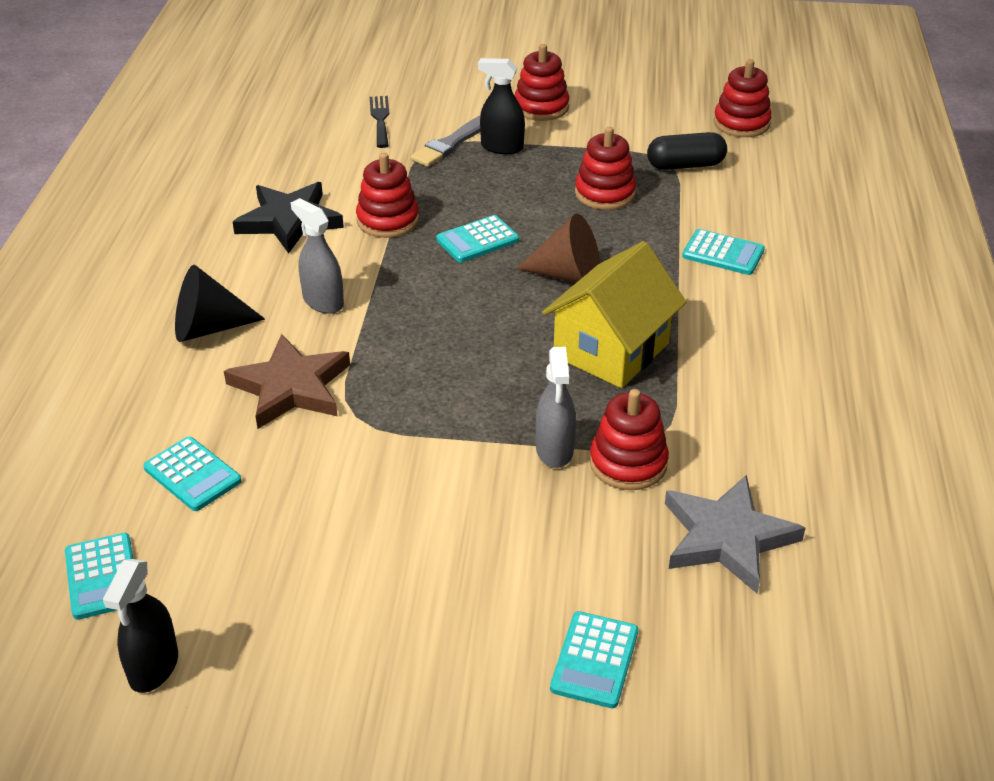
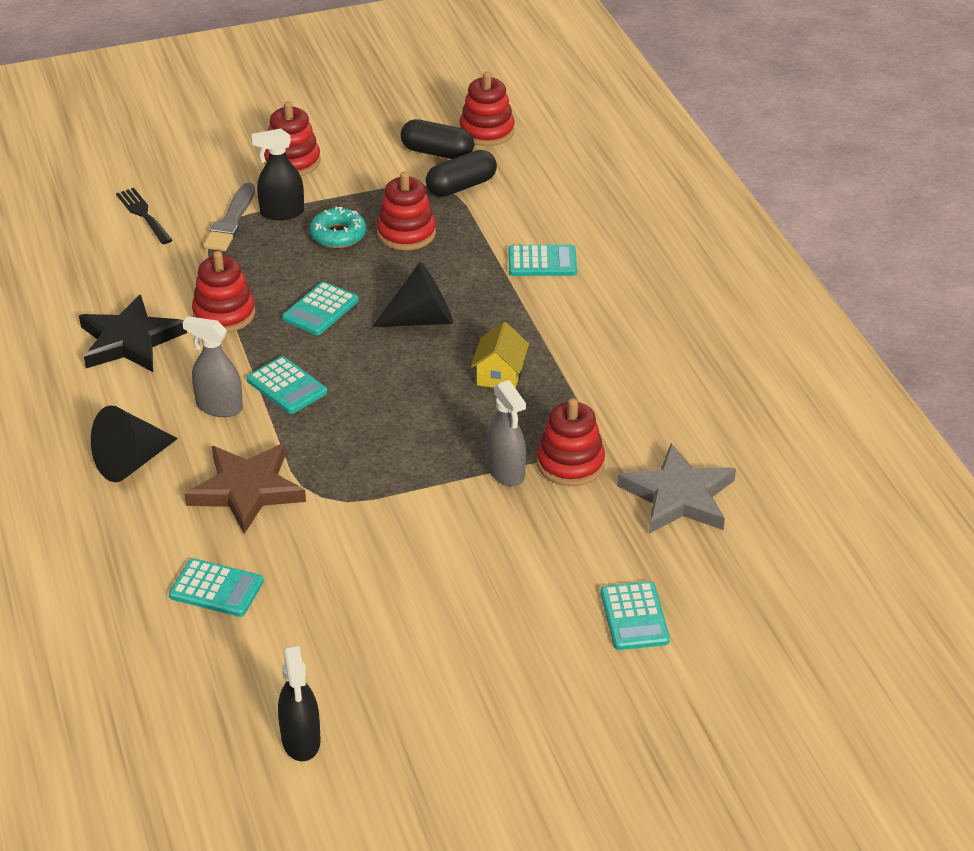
camera: 25 degrees left, 0 degrees up
turquoise calculator [65,533,133,620] -> turquoise calculator moved to [247,356,327,414]
brown cone [516,214,600,283] -> black cone [372,262,453,327]
yellow house [542,241,686,388] -> yellow house [471,322,529,388], size x0.52
none -> turquoise donut [309,206,366,248]
none -> black capsule [401,119,474,159]

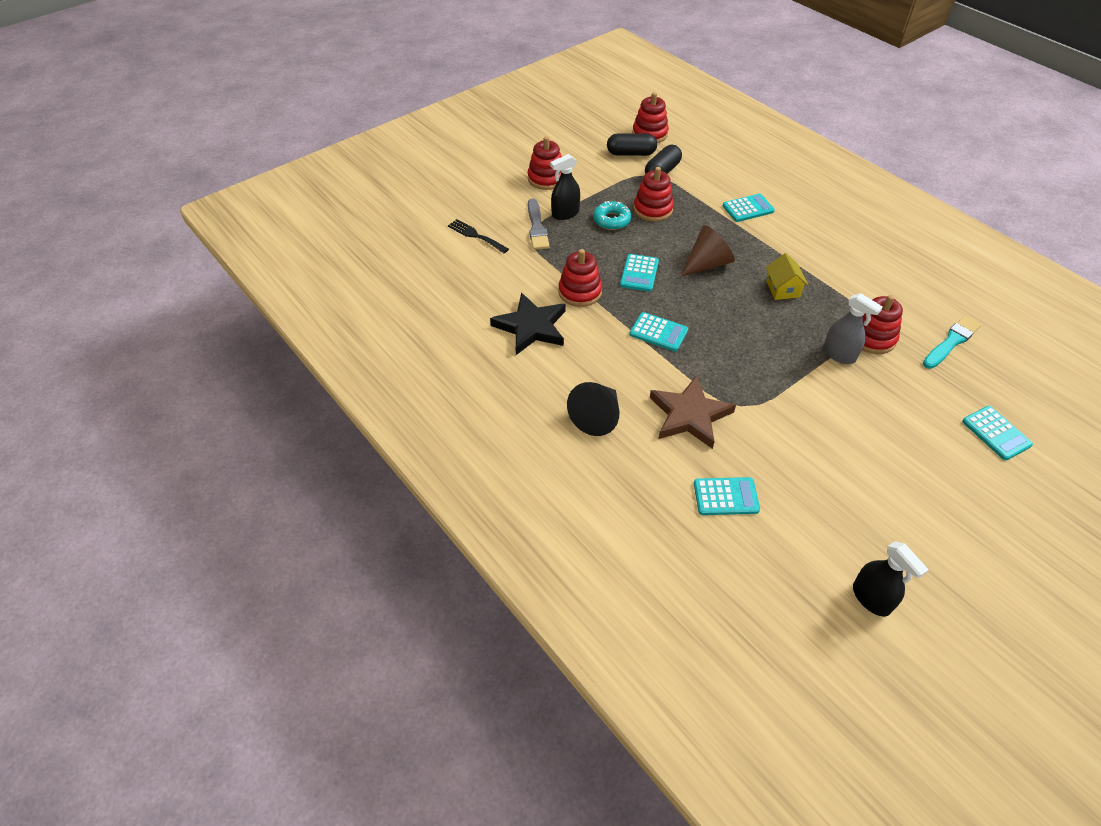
camera: 20 degrees left, 10 degrees up
grey spray bottle [183,316,243,417] -> none
black cone [372,262,453,327] -> brown cone [680,225,735,277]
grey star [617,443,736,534] -> turquoise brush [923,315,981,369]

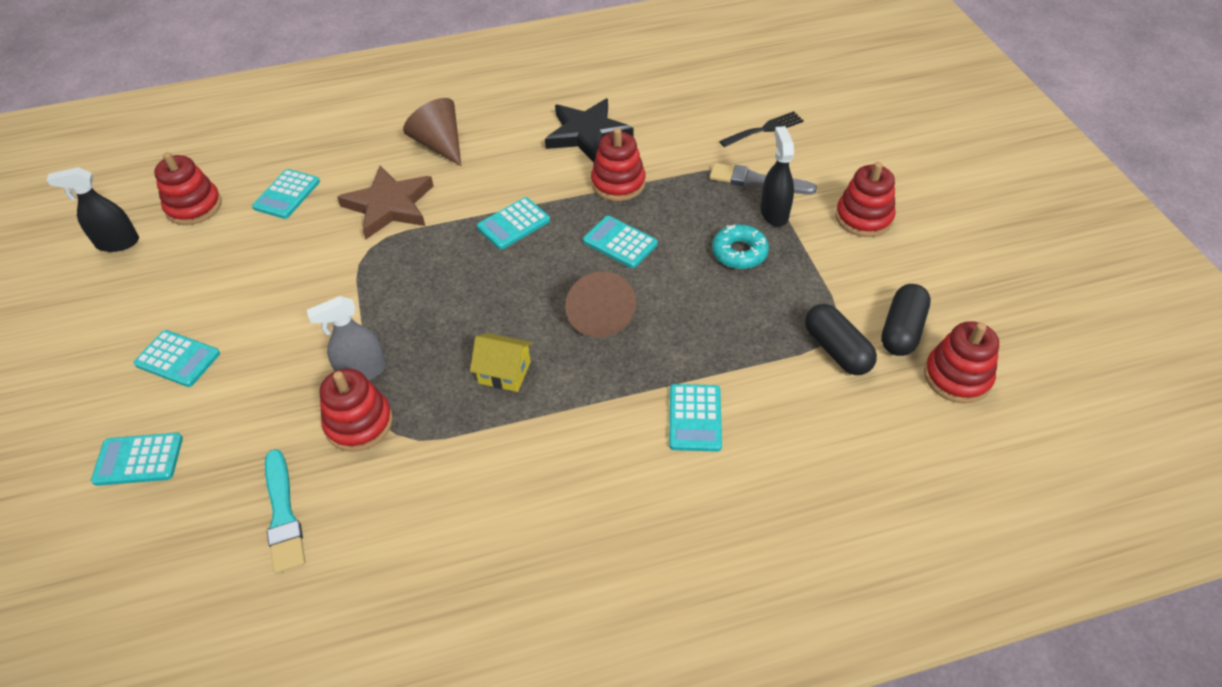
camera: 115 degrees right, 0 degrees up
black cone [567,382,619,436] -> brown cone [403,98,461,166]
red stacking toy [634,167,674,222] -> red stacking toy moved to [154,152,222,225]
none -> turquoise calculator [134,330,220,387]

